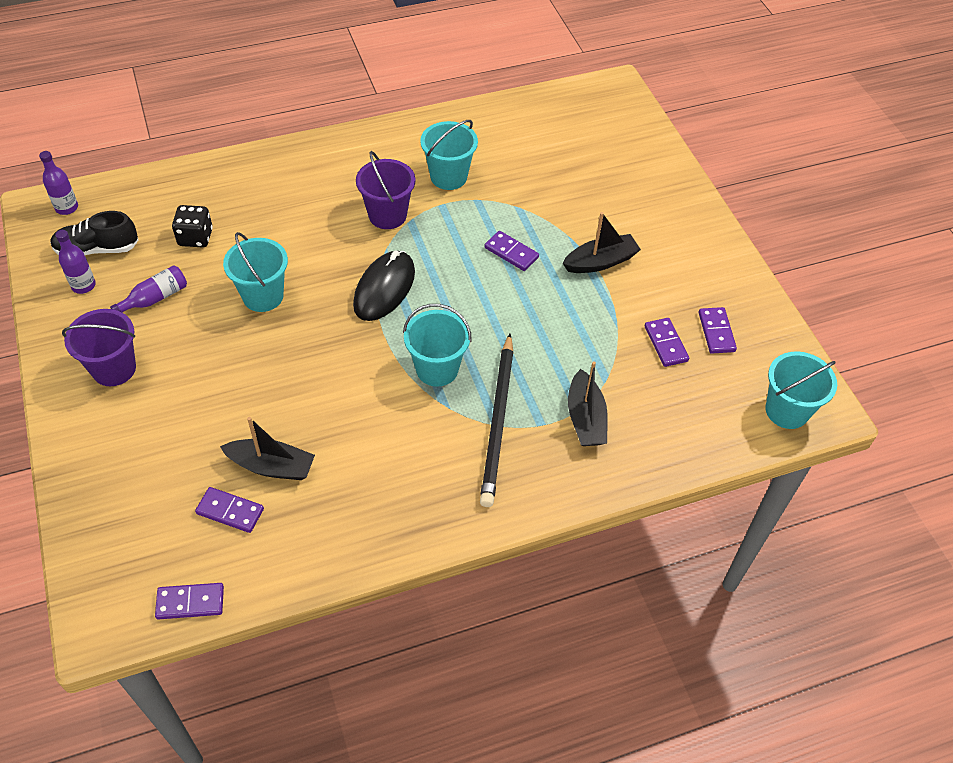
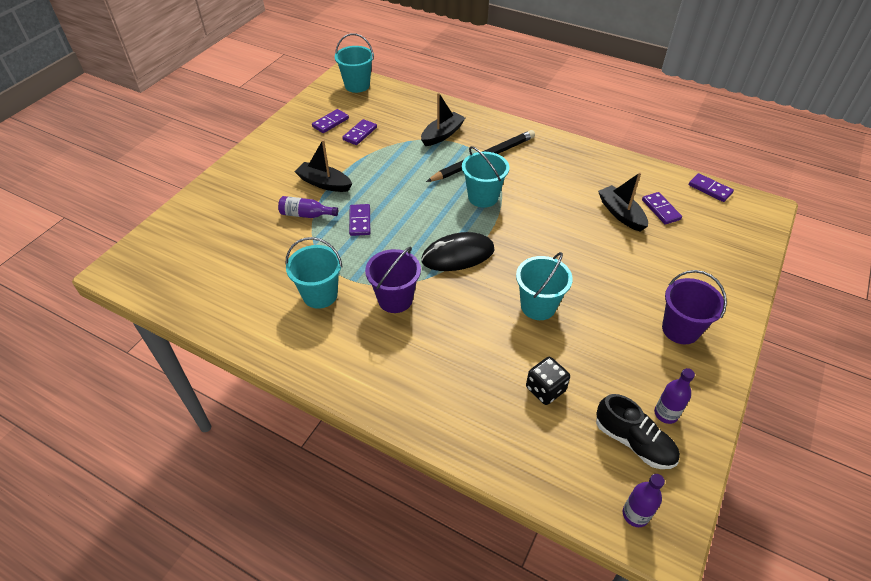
camera: 130 degrees left, 5 degrees down
purple bottle [110,265,187,312] -> purple bottle moved to [278,196,338,218]

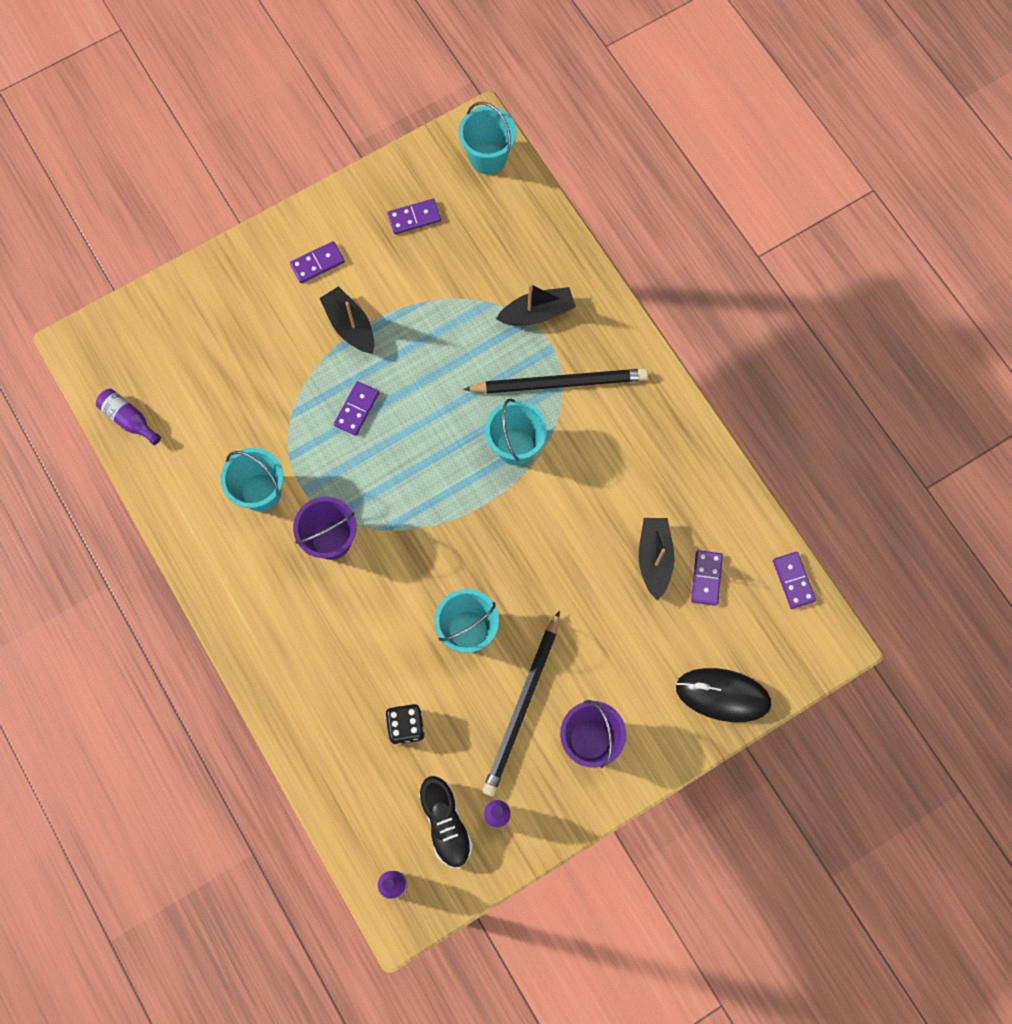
camera: 30 degrees right, 25 degrees up
purple bottle [278,196,338,218] -> purple bottle moved to [96,389,161,445]
purple domino [342,119,377,145] -> purple domino moved to [290,241,345,283]
black mouse [421,232,495,271] -> black mouse moved to [676,668,771,722]
none -> black pencil [482,611,560,797]

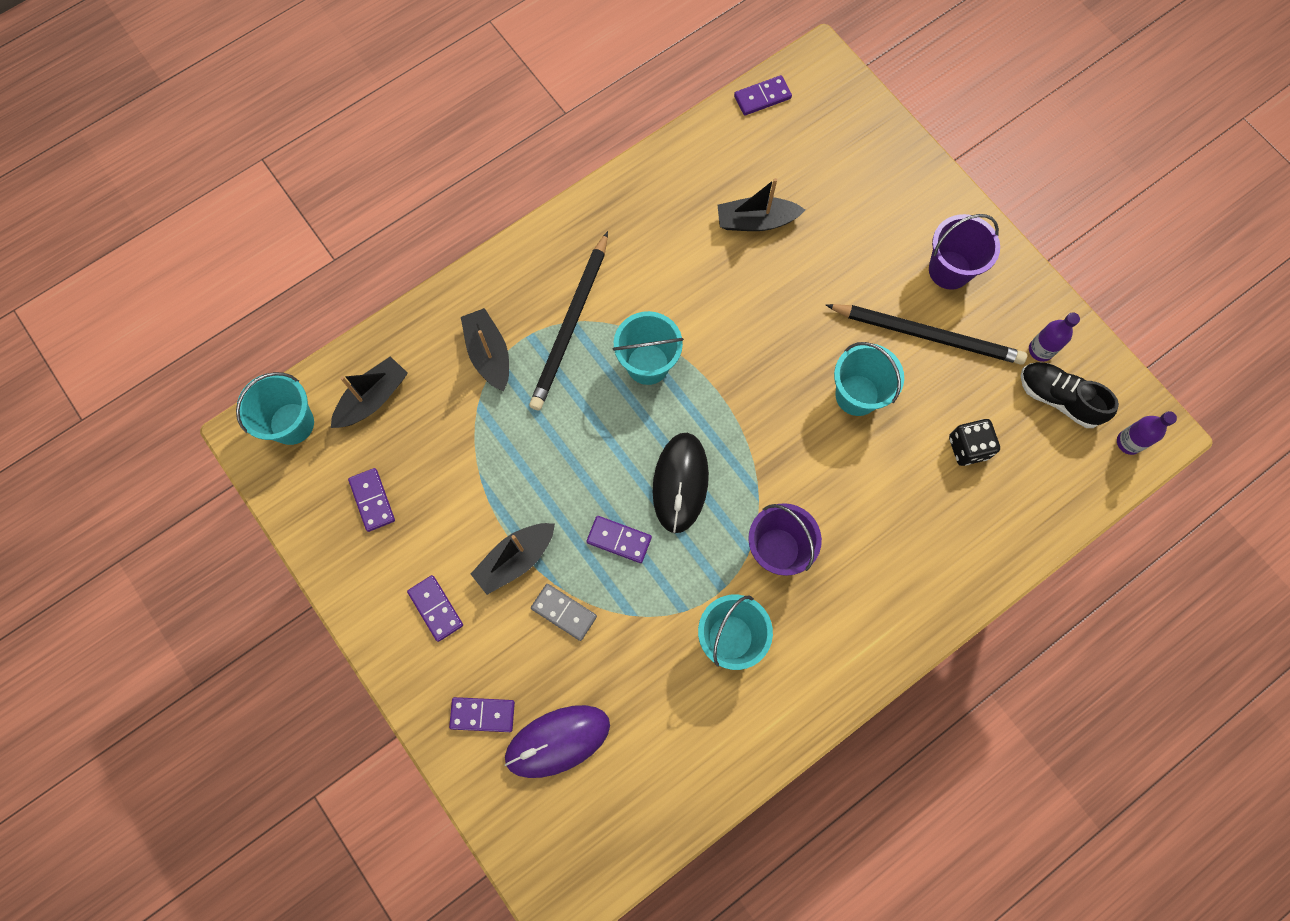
camera: 95 degrees left, 0 degrees up
purple bottle [96,389,161,445] -> none
black shoe [419,776,473,868] -> black shoe turned 120 degrees counterclockwise [1021,362,1119,428]
black pencil [463,369,648,394] -> black pencil turned 150 degrees counterclockwise [529,231,608,410]
black mouse [676,668,771,722] -> black mouse moved to [653,433,709,533]
purple domino [691,550,723,606] -> purple domino moved to [449,697,515,732]
none -> black boat [331,356,408,428]
none -> purple mouse [505,705,610,778]
none -> grey domino [531,584,597,641]

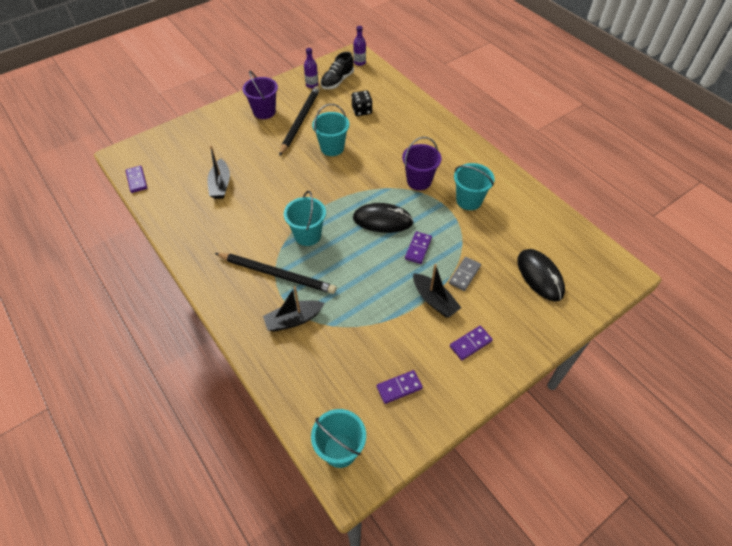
camera: 90 degrees left, 20 degrees down
black boat [331,356,408,428] -> none
purple domino [449,697,515,732] -> none
purple mouse [505,705,610,778] -> black mouse [517,249,565,302]

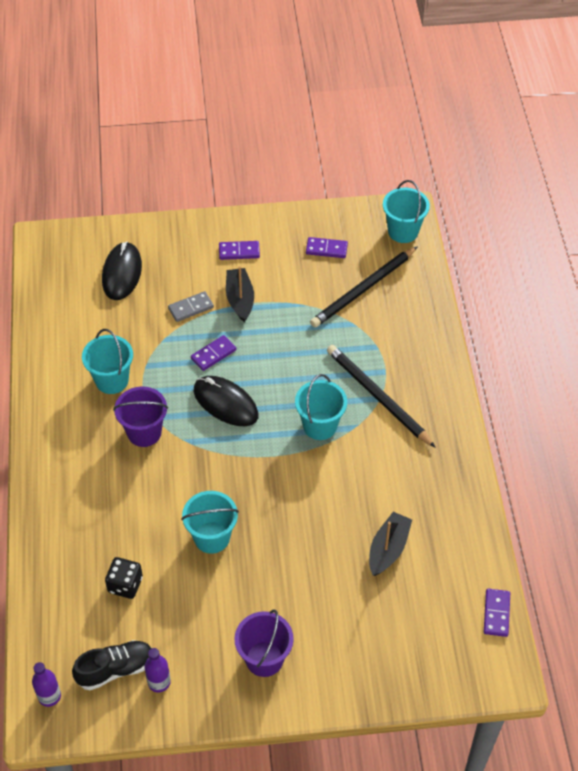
camera: 150 degrees left, 0 degrees up
black boat [263,286,325,332] -> none
black pencil [279,86,320,156] -> black pencil moved to [310,246,418,328]

